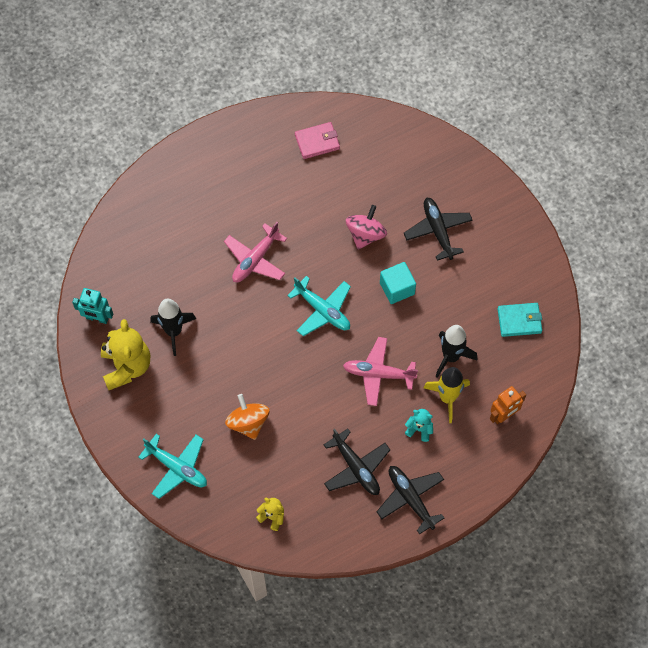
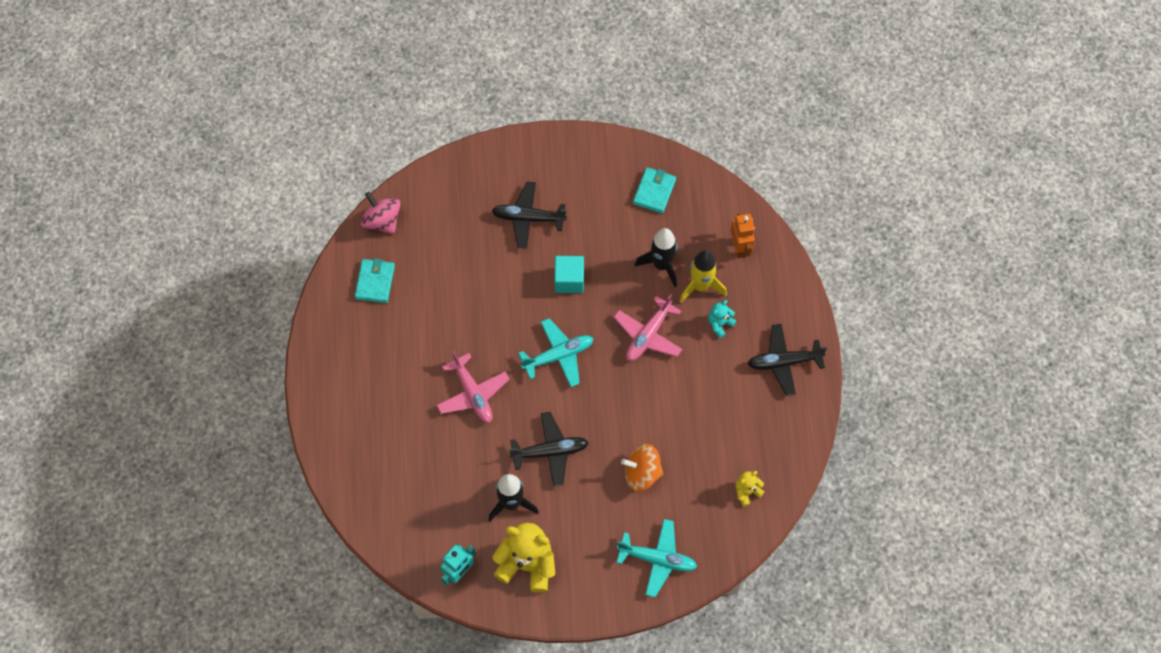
camera: 65 degrees left, 0 degrees up
turquoise plane [138,434,207,499] -> turquoise plane turned 45 degrees clockwise [616,519,697,597]
pink wallet [295,122,340,159] -> turquoise wallet [355,258,395,303]
black plane [324,429,390,495] -> black plane moved to [509,412,589,487]
pink spinning top [346,205,387,249] -> pink spinning top moved to [360,192,400,234]

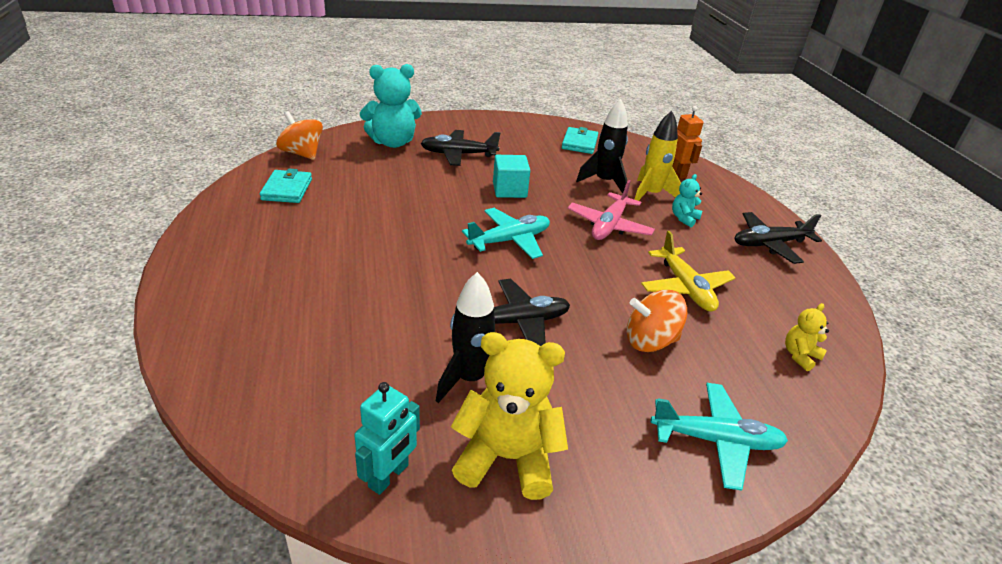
camera: 10 degrees left, 30 degrees down
pink spinning top [360,192,400,234] -> orange spinning top [276,111,323,160]
pink plane [436,351,510,423] -> none
none -> turquoise teddy bear [360,64,422,148]
none -> yellow plane [641,231,736,312]

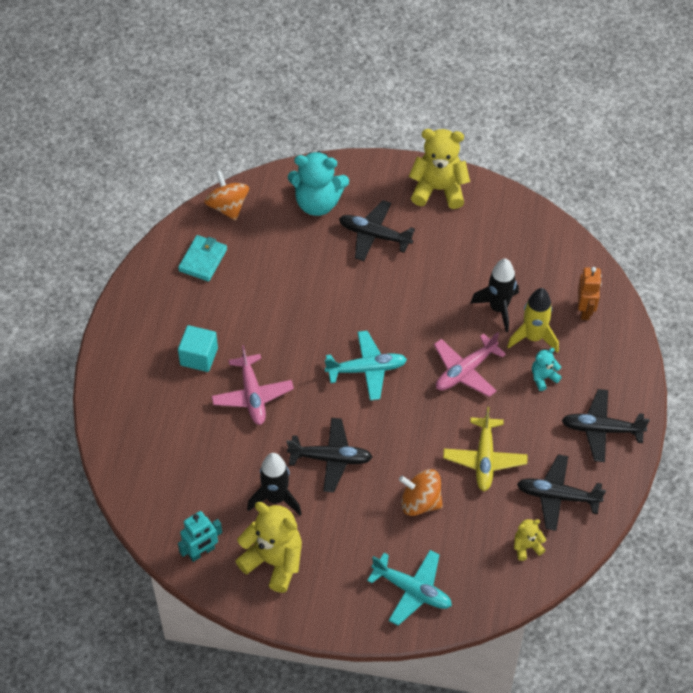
camera: 25 degrees right, 20 degrees up
turquoise cube [493,155,530,198] -> turquoise cube moved to [178,325,218,372]
turquoise wallet [562,127,598,154] -> none
none -> pink plane [211,345,294,425]
none -> yellow teddy bear [409,129,470,209]
none -> black plane [517,454,606,531]

